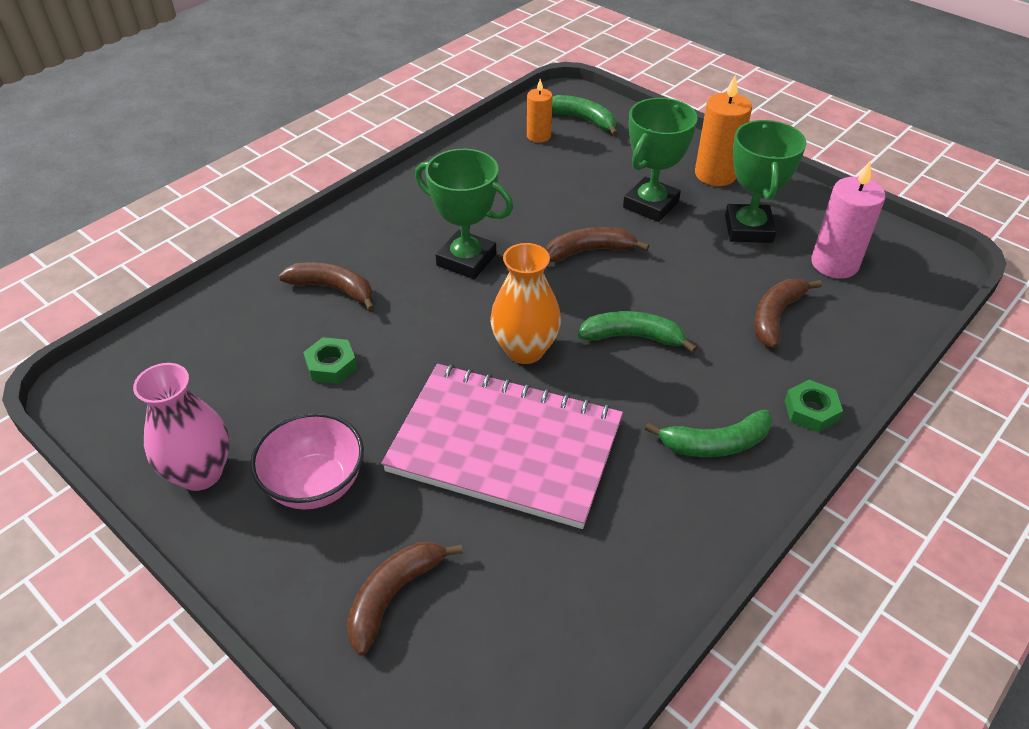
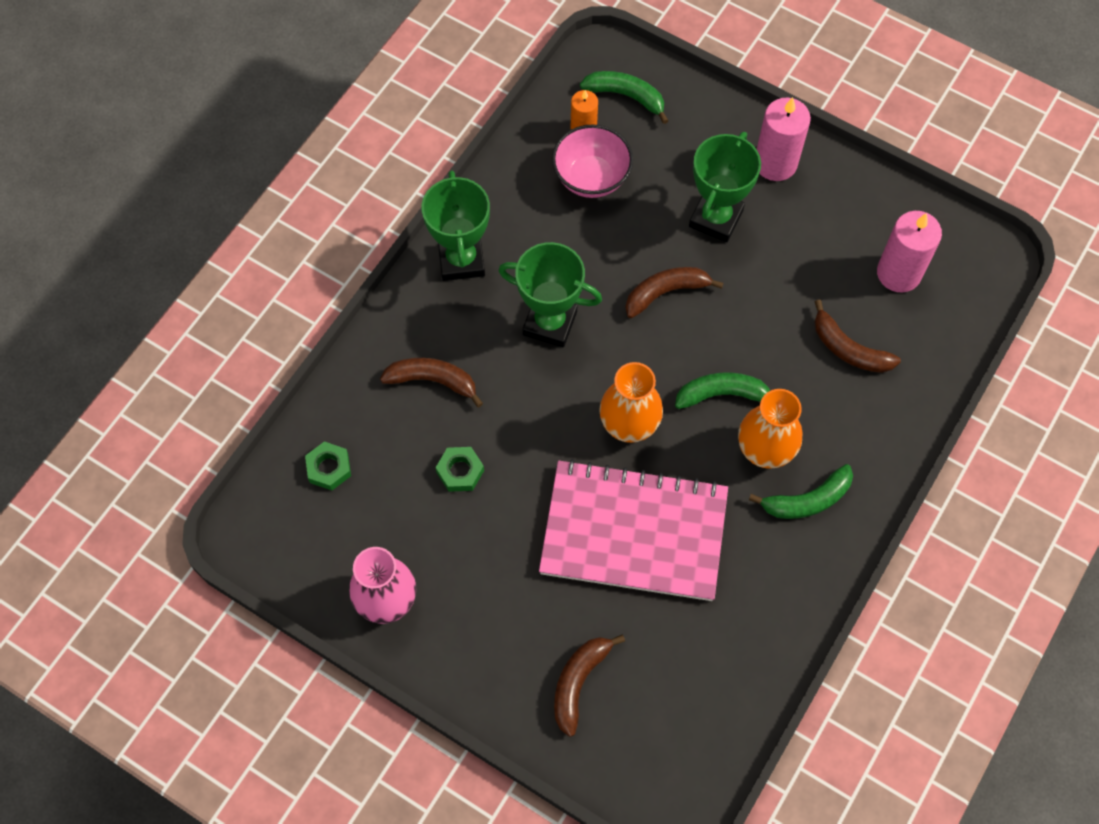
camera: 10 degrees left, 20 degrees up
pink bowl [250,412,364,510] -> pink bowl moved to [552,124,633,198]
orange candle [695,75,752,186] -> pink candle [757,97,811,181]
green trophy [725,120,806,243] -> green trophy moved to [422,171,490,281]
brown banana [754,279,822,348] -> brown banana turned 75 degrees counterclockwise [814,299,901,373]
green nut [784,380,843,432] -> green nut moved to [305,441,351,490]
none -> orange vase [738,389,803,469]

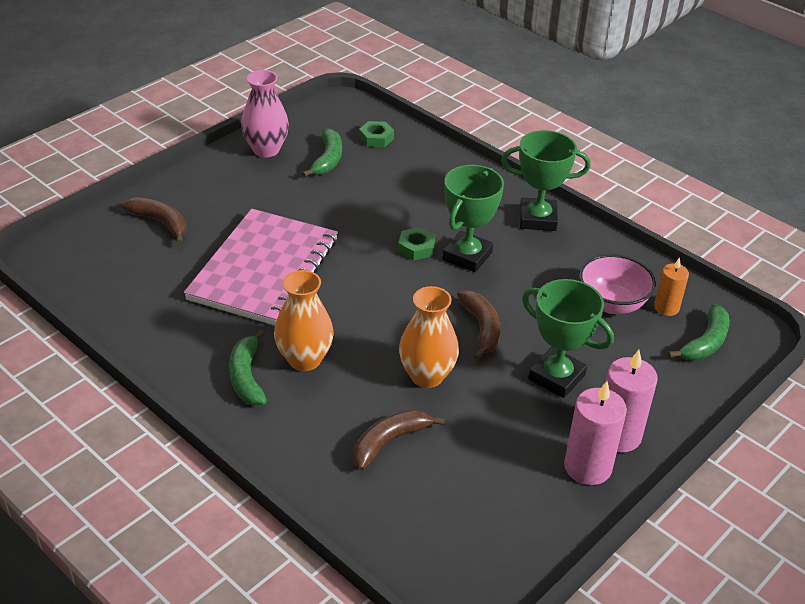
camera: 100 degrees right, 25 degrees down
brown banana [380,358,483,407] -> none
green nut [435,447,484,492] -> green nut moved to [398,227,435,261]
orange vase [599,362,663,443] -> orange vase moved to [399,286,459,388]
green banana [675,373,770,409] -> green banana moved to [302,128,342,177]
pink candle [877,211,942,292] -> pink candle moved to [564,381,627,485]

